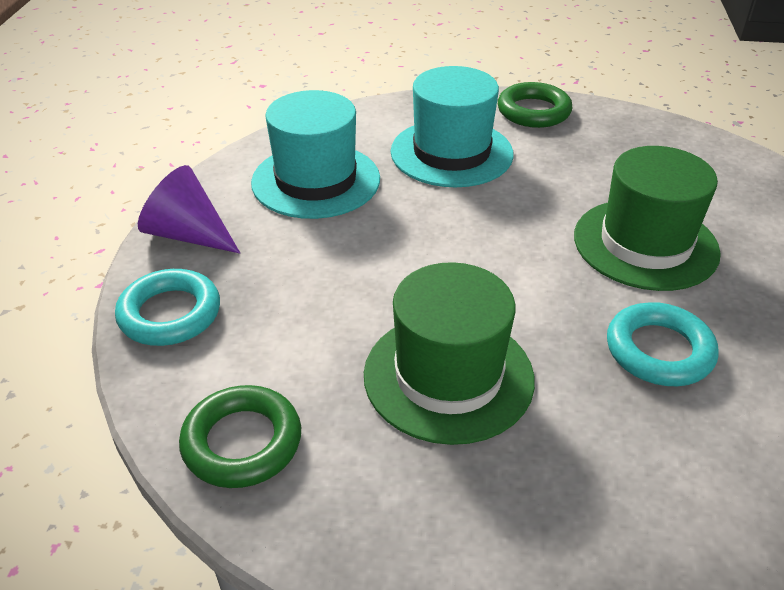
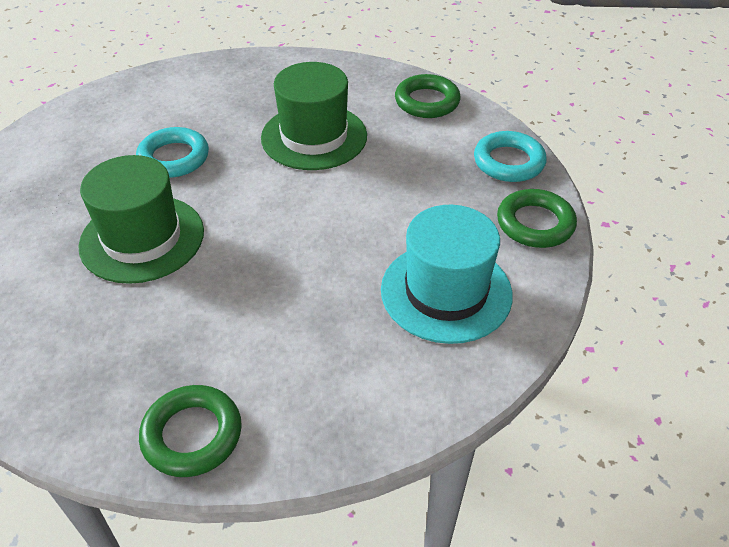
camera: 175 degrees right, 5 degrees up
purple cone [138,165,240,253] -> green ring [497,189,577,248]
turquoise hat [391,66,514,187] -> none

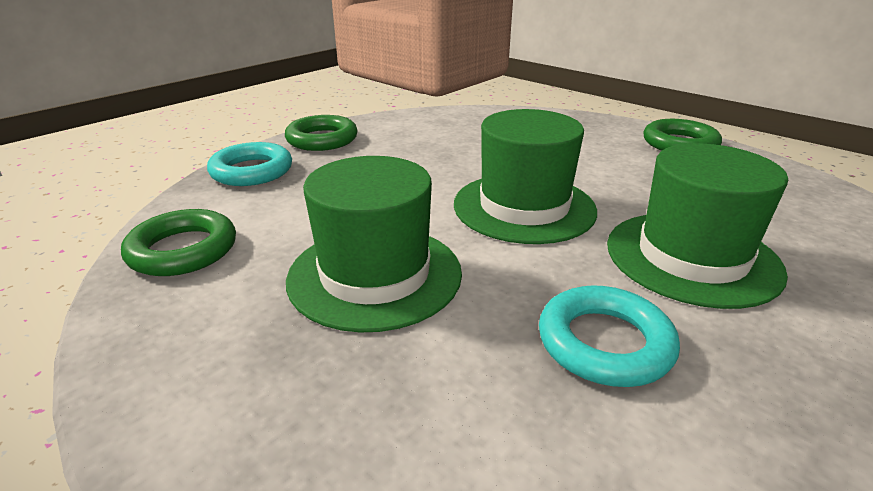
camera: 140 degrees left, 15 degrees down
turquoise hat [381,205,513,344] -> none
none -> green hat [454,109,597,244]

